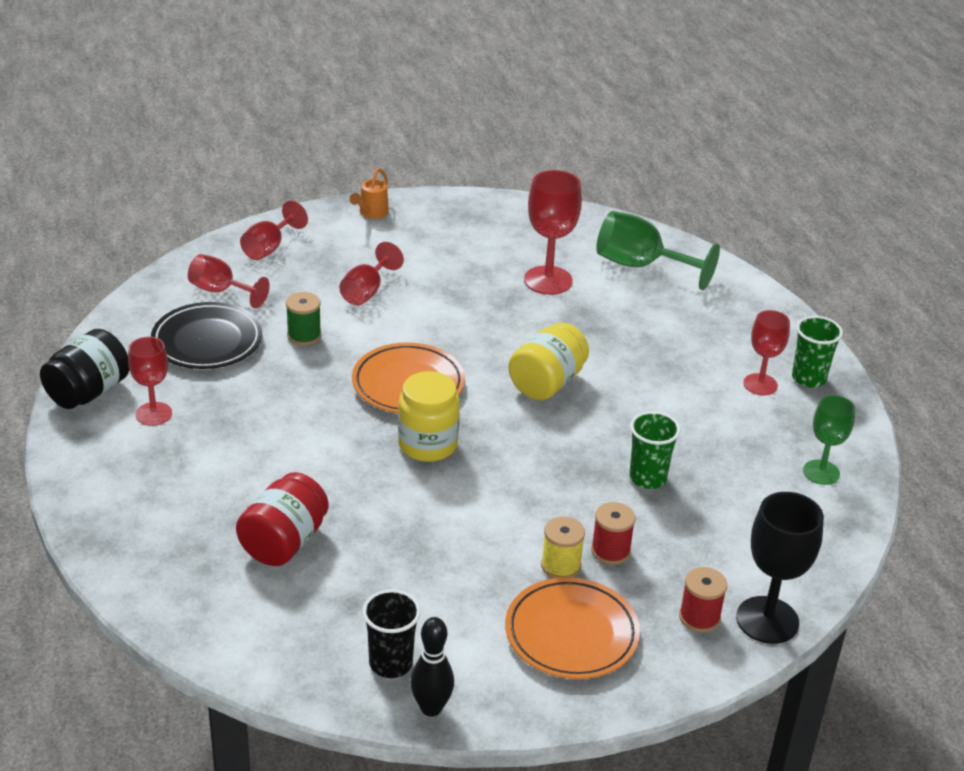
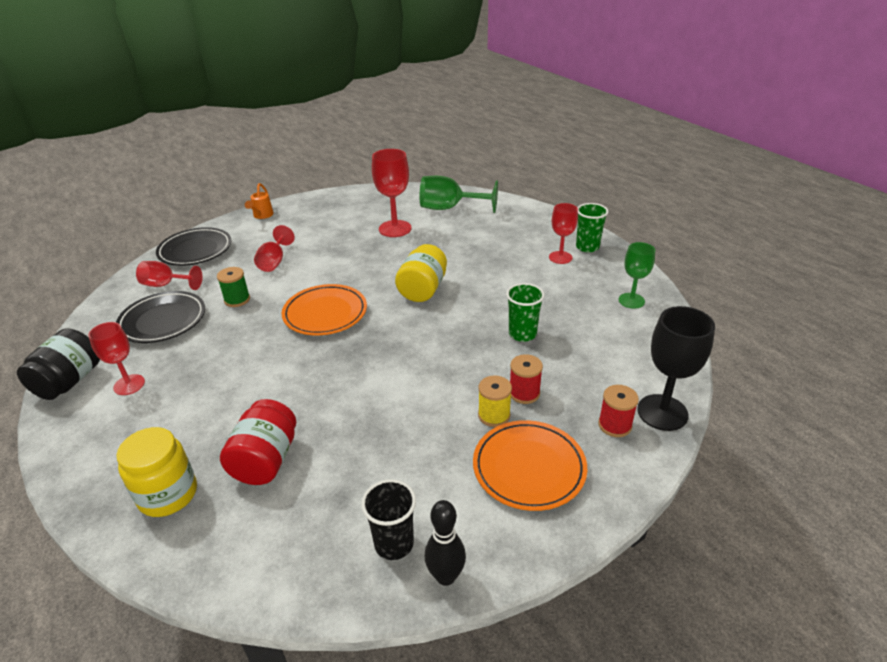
camera: 15 degrees left, 0 degrees up
red goblet [240,201,308,260] -> black plate [156,227,231,266]
yellow jar [398,371,460,462] -> yellow jar moved to [116,427,197,517]

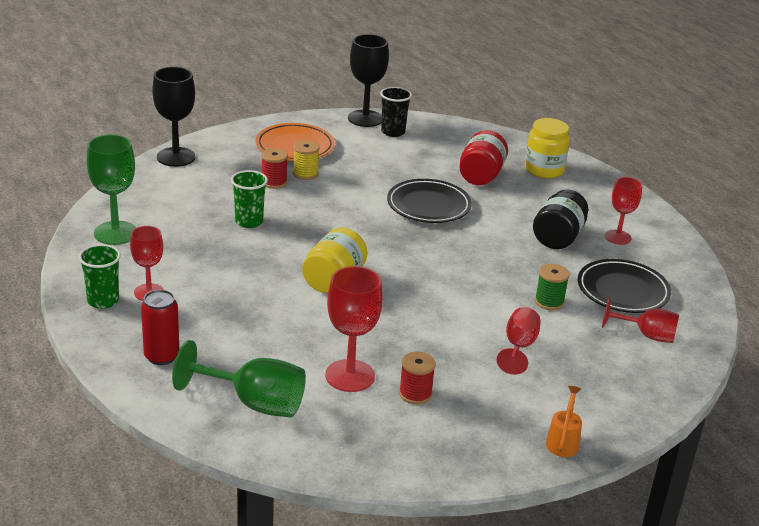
camera: 175 degrees left, 5 degrees down
black jar [17,328,100,400] -> black jar moved to [533,190,588,249]
black plate [156,227,231,266] -> black plate moved to [387,179,472,223]
orange plate [282,284,367,335] -> none
black bowling pin [425,500,466,586] -> black goblet [348,34,389,127]
red spool [598,385,639,437] -> red spool moved to [399,351,436,404]
green goblet [619,242,655,309] -> green goblet [87,134,136,245], size x1.54
none -> red can [141,290,179,365]

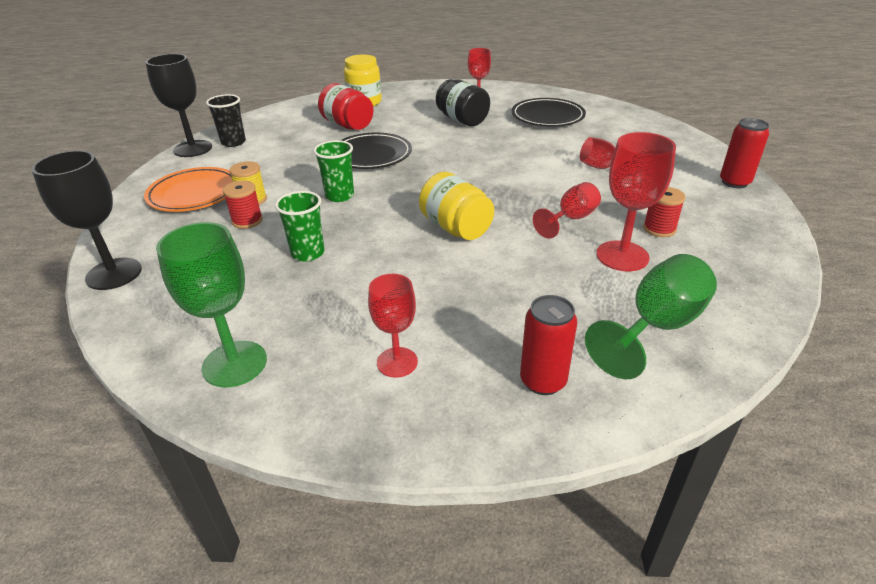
camera: 60 degrees left, 5 degrees up
green cup [79,244,121,309] -> green cup moved to [313,140,354,202]
green spool [535,264,570,310] -> none
orange watering can [546,386,582,457] -> red can [720,118,769,188]
red goblet [602,299,679,343] -> red goblet moved to [533,182,601,239]

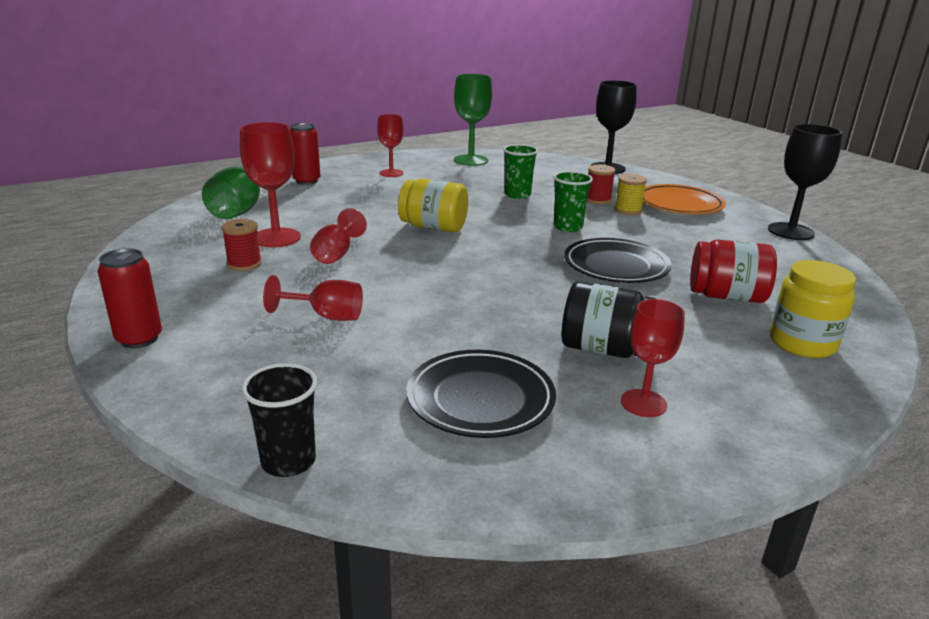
camera: 145 degrees right, 10 degrees down
black cup [206,94,246,147] -> black cup moved to [241,363,317,477]

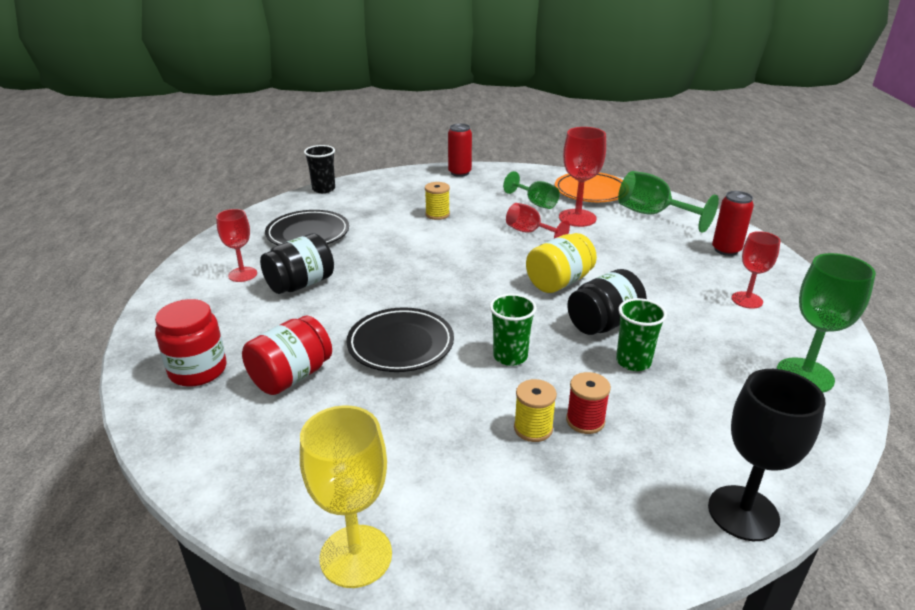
camera: 120 degrees right, 5 degrees up
red spool [221,219,262,271] -> green goblet [503,171,560,209]
red goblet [263,275,363,321] -> yellow spool [425,182,450,220]
orange plate [643,184,726,214] -> orange plate moved to [555,173,623,202]
black goblet [768,124,842,240] -> yellow goblet [300,405,392,588]
yellow jar [770,260,856,358] -> red jar [155,299,226,387]
none -> black jar [567,269,647,335]

